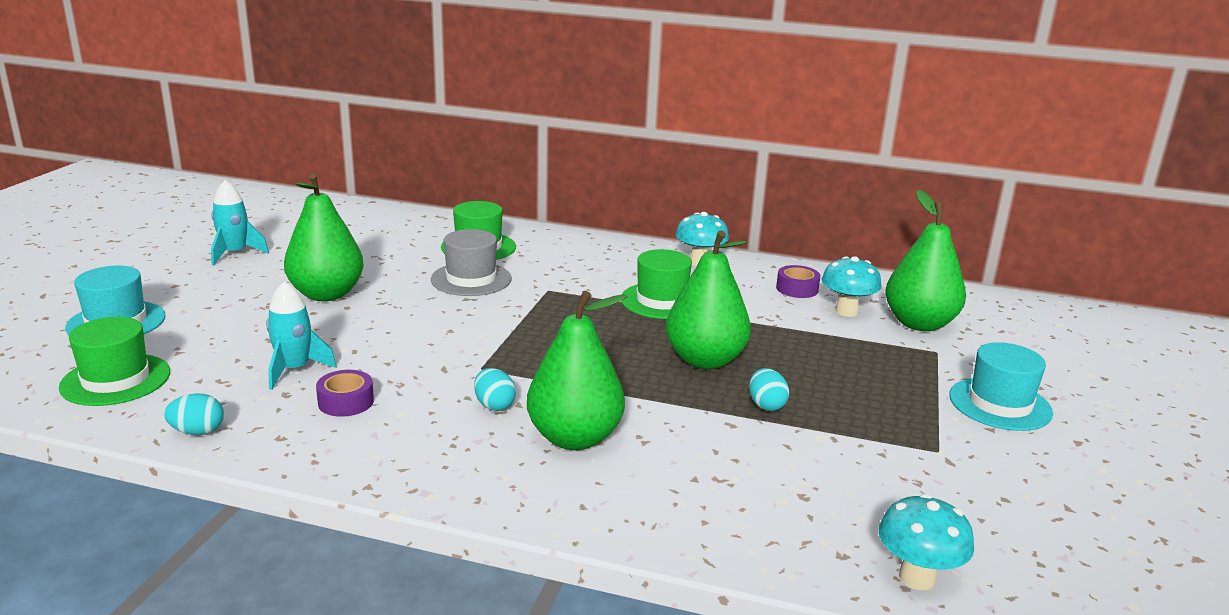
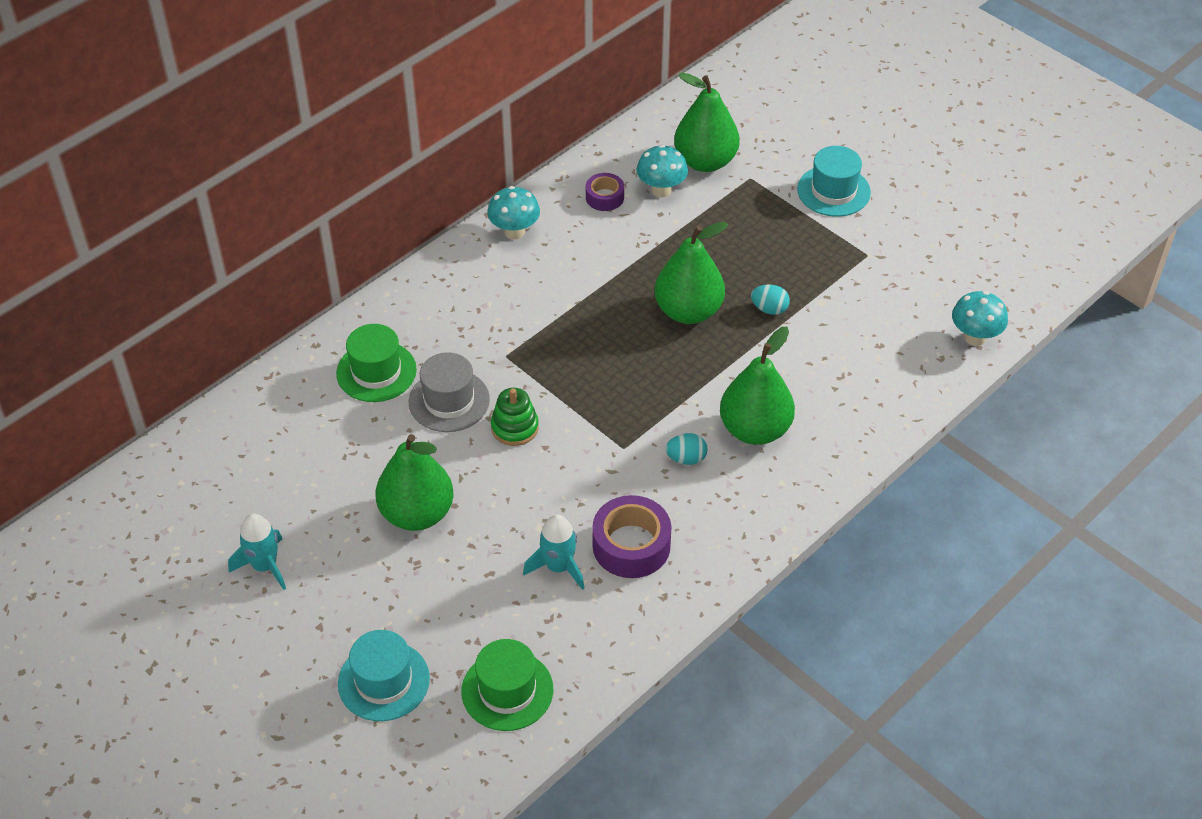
camera: 60 degrees left, 25 degrees up
turquoise egg [164,393,224,435] -> none
purple tape [316,370,374,417] -> purple tape [592,495,672,578], size x1.72
green hat [621,249,692,319] -> none
none -> green stacking toy [491,388,539,446]

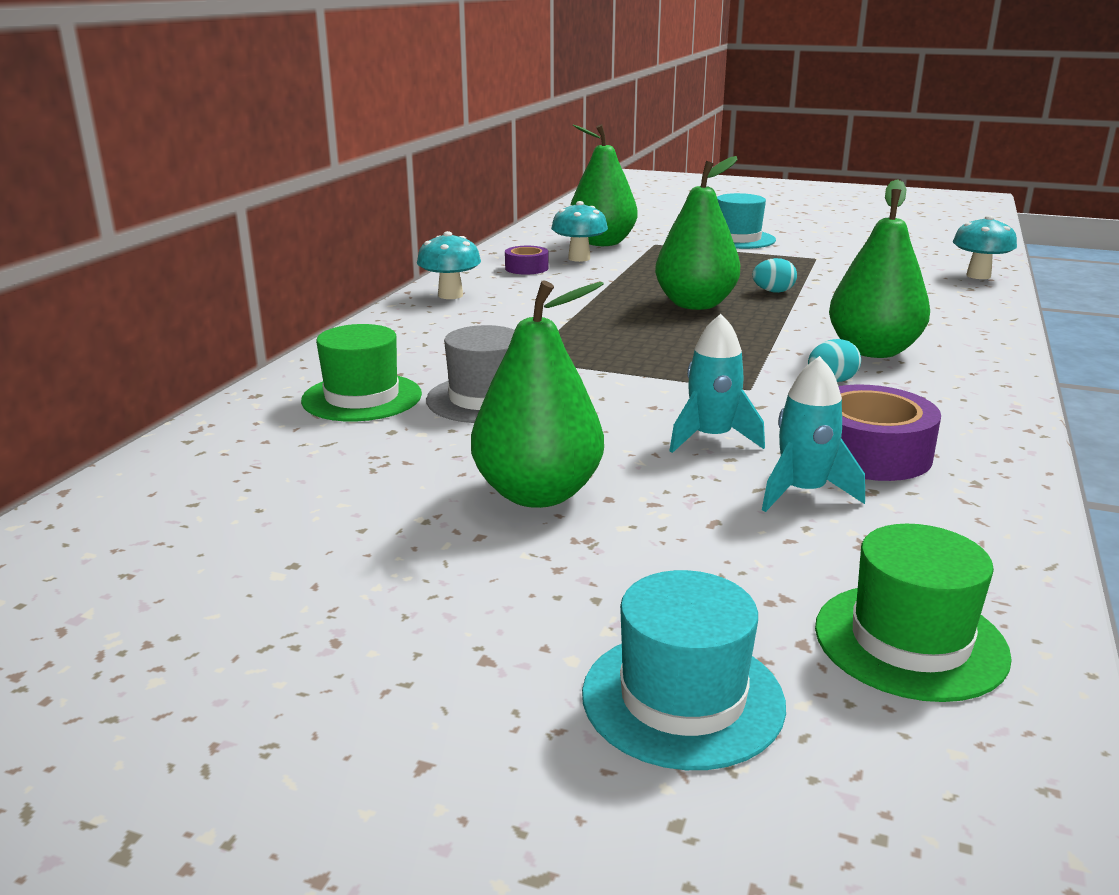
camera: 25 degrees left, 25 degrees down
turquoise rocket [228,514,286,590] -> turquoise rocket moved to [670,314,765,453]
green stacking toy [491,388,539,446] -> none

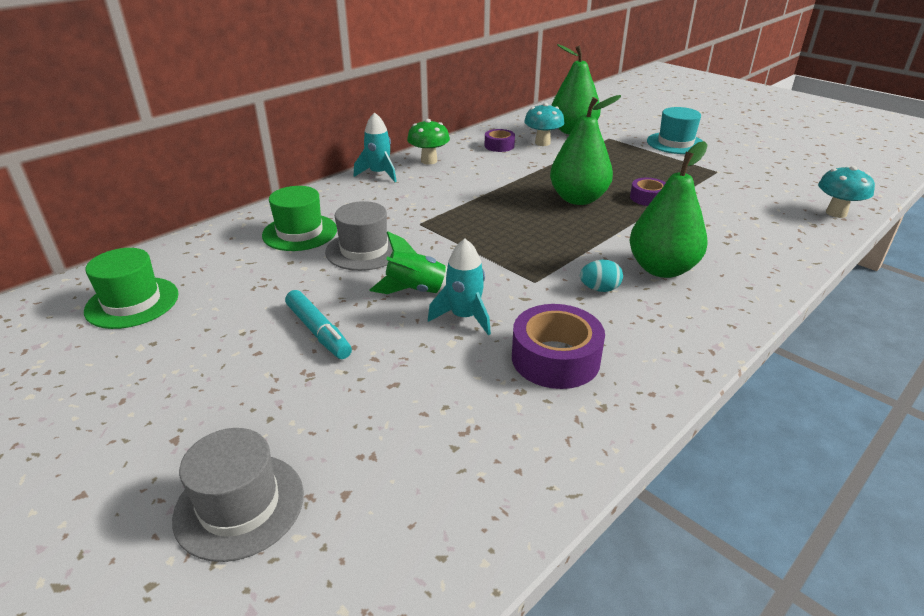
camera: 25 degrees right, 10 degrees up
turquoise mushroom [417,231,481,299] -> green mushroom [407,119,450,164]
green pear [471,280,604,508] -> turquoise marker [285,290,352,359]
turquoise hat [582,570,786,770] -> grey hat [172,428,304,562]
turquoise egg [752,258,797,293] -> purple tape [630,178,666,206]
turquoise rocket [762,356,865,512] -> turquoise rocket moved to [354,112,397,182]
green hat [815,524,1012,702] -> green hat moved to [84,248,179,329]
none -> green rocket [369,231,447,294]

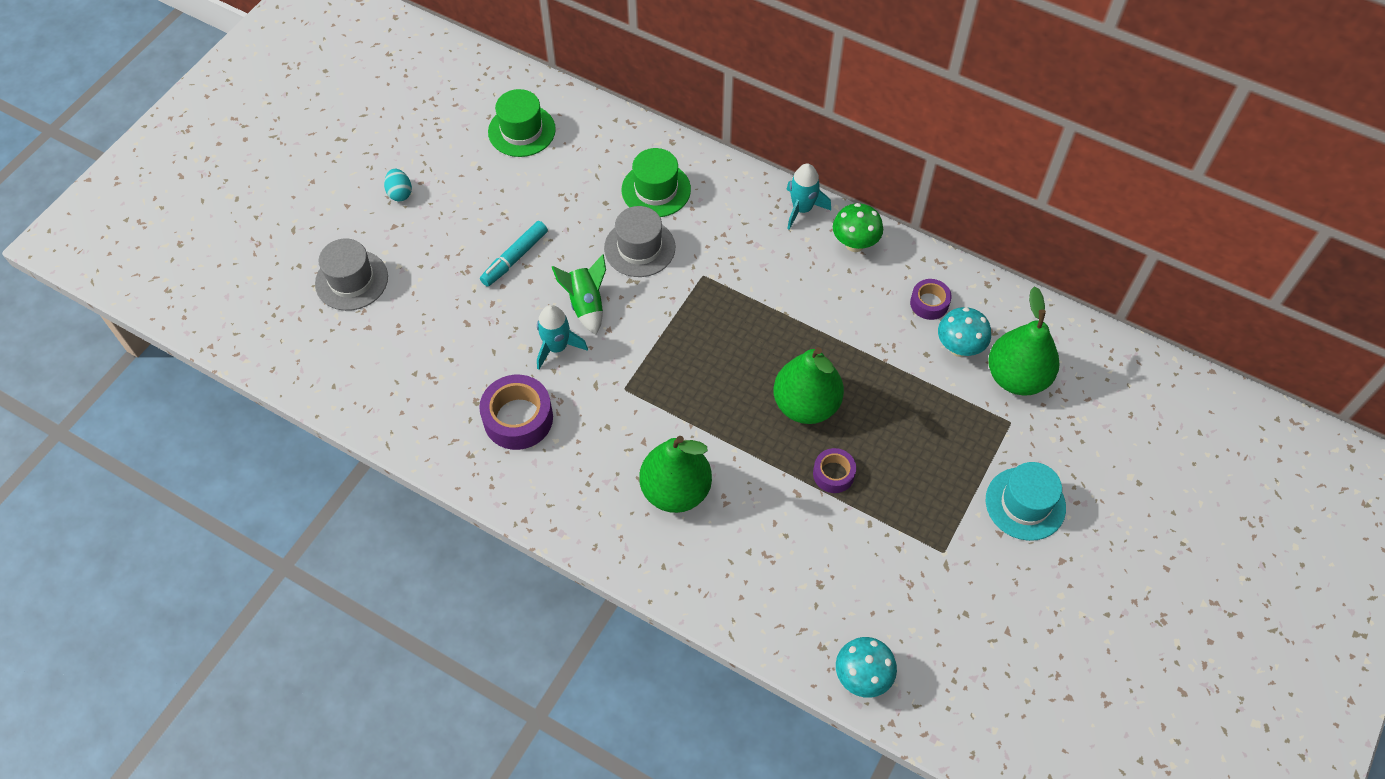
camera: 75 degrees right, 25 degrees up
turquoise egg [580,260,623,292] -> turquoise egg moved to [384,169,412,201]

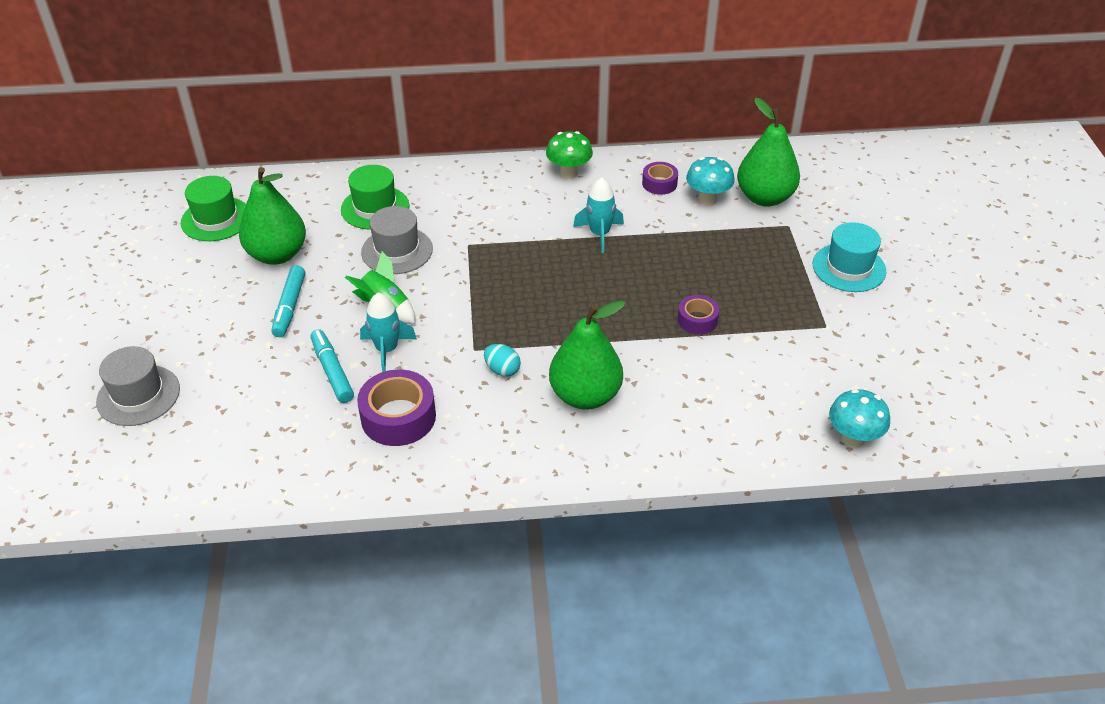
camera: 35 degrees left, 15 degrees down
turquoise egg [384,169,412,201] -> turquoise egg moved to [484,344,521,377]
green pear [774,347,844,424] -> green pear moved to [239,167,306,265]
turquoise rocket [786,163,831,230] -> turquoise rocket moved to [573,177,624,253]
none -> turquoise marker [311,329,354,403]

